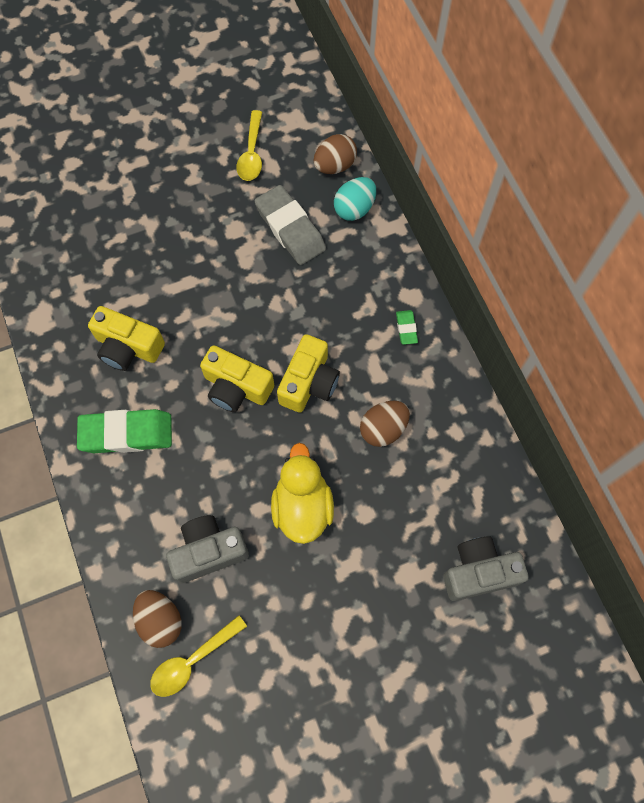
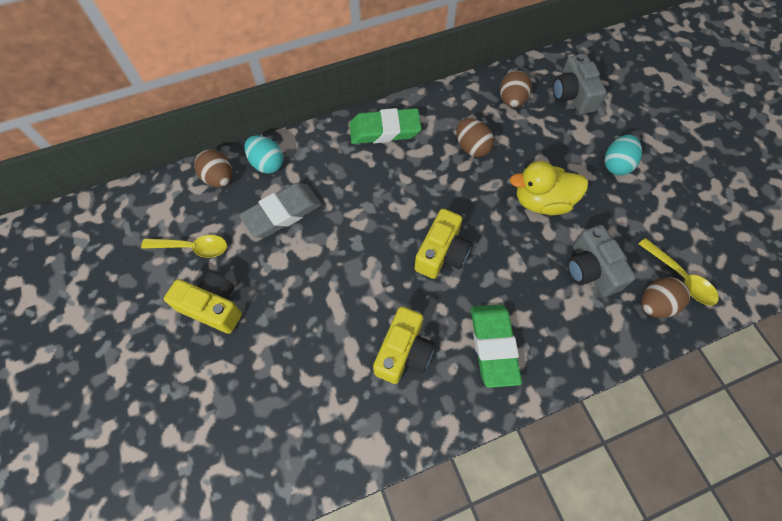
camera: 90 degrees left, 5 degrees down
yellow camera [277,334,340,412] -> yellow camera moved to [164,272,242,334]
green eraser [396,310,418,345] -> green eraser [350,108,422,144], size x2.16
none -> brown egg [500,70,531,108]
none -> turquoise egg [604,135,642,176]

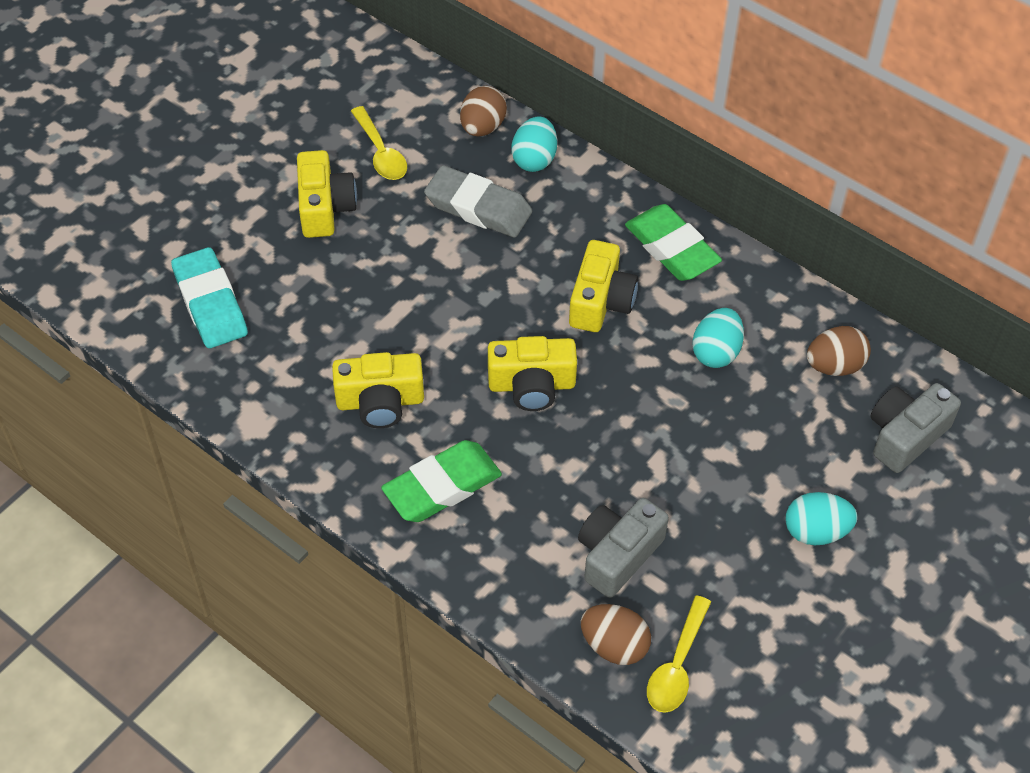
camera: 60 degrees right, 10 degrees down
brown egg [456,118,494,157] -> turquoise egg [692,308,744,368]
yellow duck [510,161,588,215] -> none
none -> turquoise eraser [171,247,248,348]
none -> yellow camera [569,240,638,332]

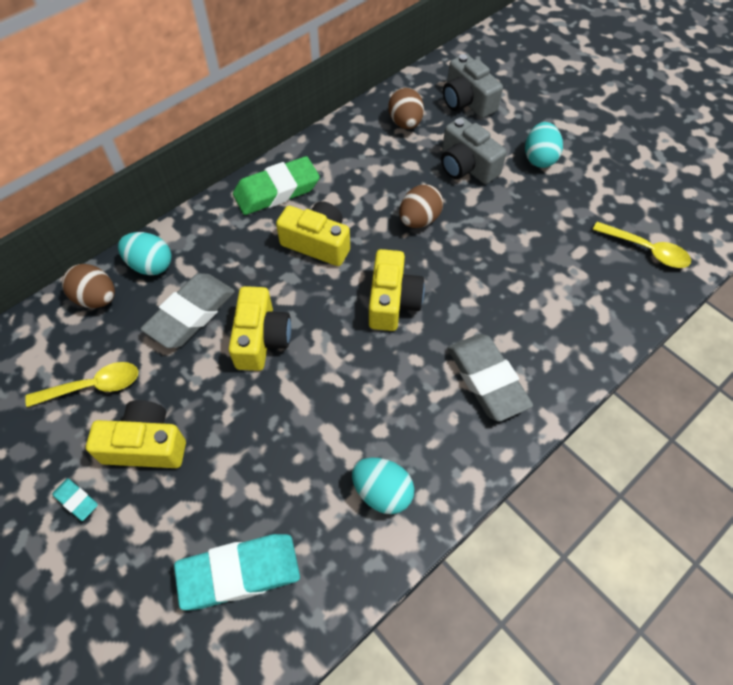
camera: 80 degrees left, 5 degrees up
yellow camera [332,352,424,428] -> yellow camera moved to [228,286,291,371]
green eraser [381,440,502,522] -> grey eraser [447,334,533,422]
grey camera [578,498,669,598] -> grey camera moved to [441,117,507,184]
brown egg [581,604,651,665] -> brown egg moved to [399,184,443,228]
turquoise egg [692,308,744,368] -> turquoise egg moved to [352,458,414,514]
none -> turquoise eraser [52,478,98,521]

